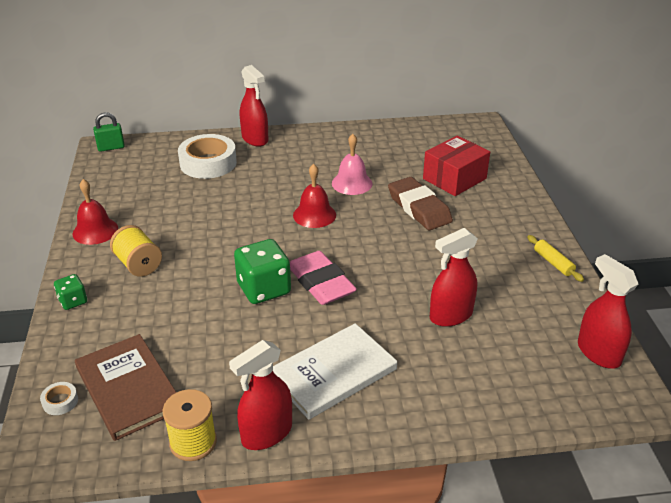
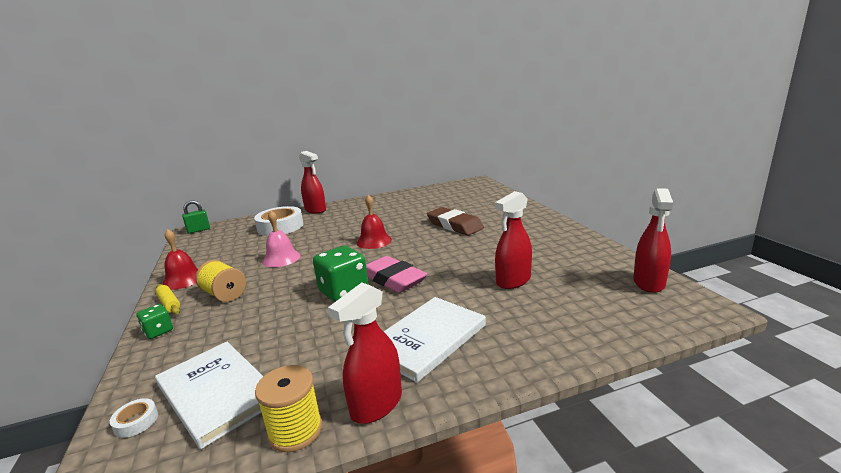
camera: 10 degrees left, 15 degrees down
brown book [75,334,177,441] -> white book [155,342,263,449]
pink bell [332,134,373,195] -> pink bell moved to [262,211,300,267]
red box [423,135,490,196] -> none
yellow rolling pin [527,235,584,282] -> yellow rolling pin moved to [155,284,180,314]
red spray bottle [578,254,639,369] -> red spray bottle turned 120 degrees counterclockwise [633,188,673,293]

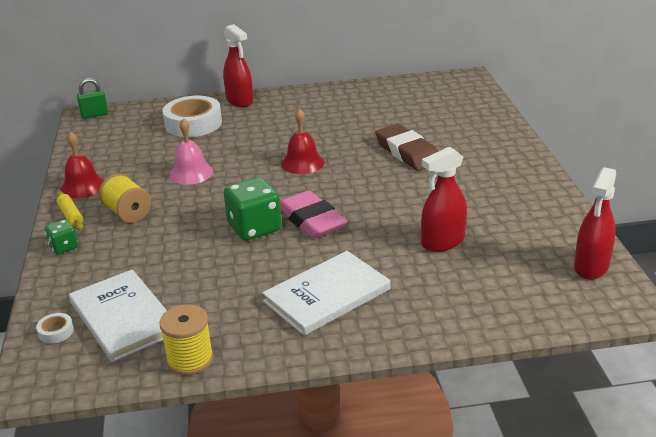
camera: 10 degrees right, 10 degrees up
red spray bottle [328,283,402,424] -> none

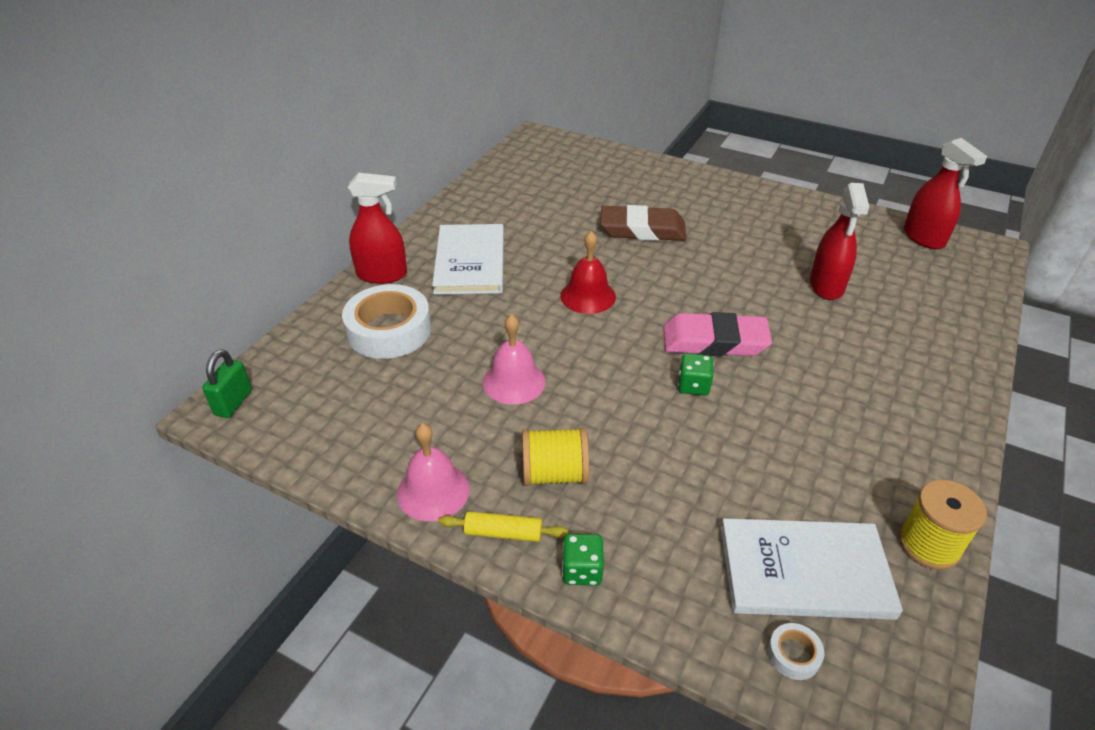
camera: 55 degrees left, 10 degrees up
red bell [60,131,104,199] -> pink bell [397,423,470,521]
green dice [224,177,282,241] -> green dice [678,353,714,396], size x0.53
white book [262,251,390,336] -> white book moved to [432,224,504,295]

